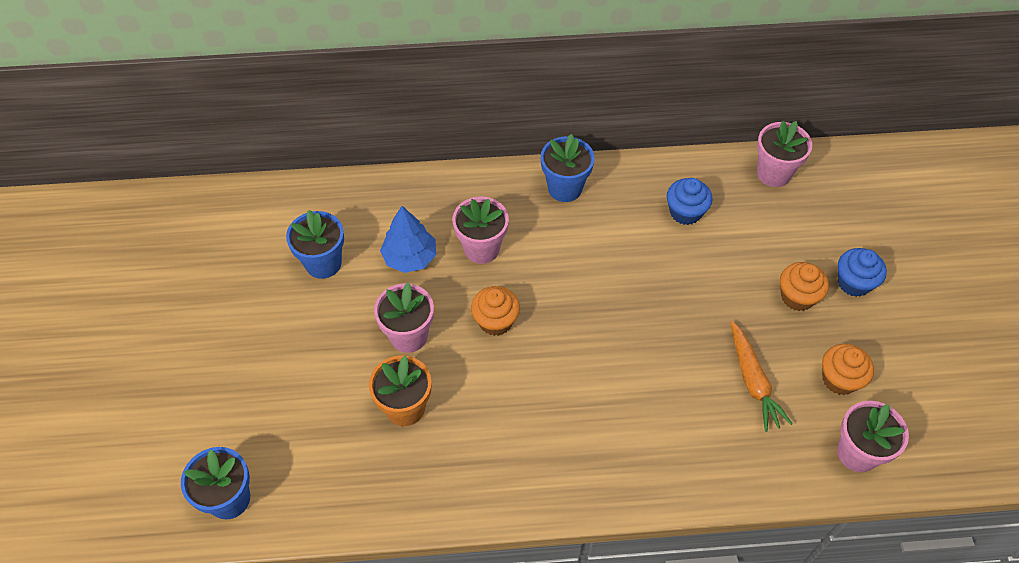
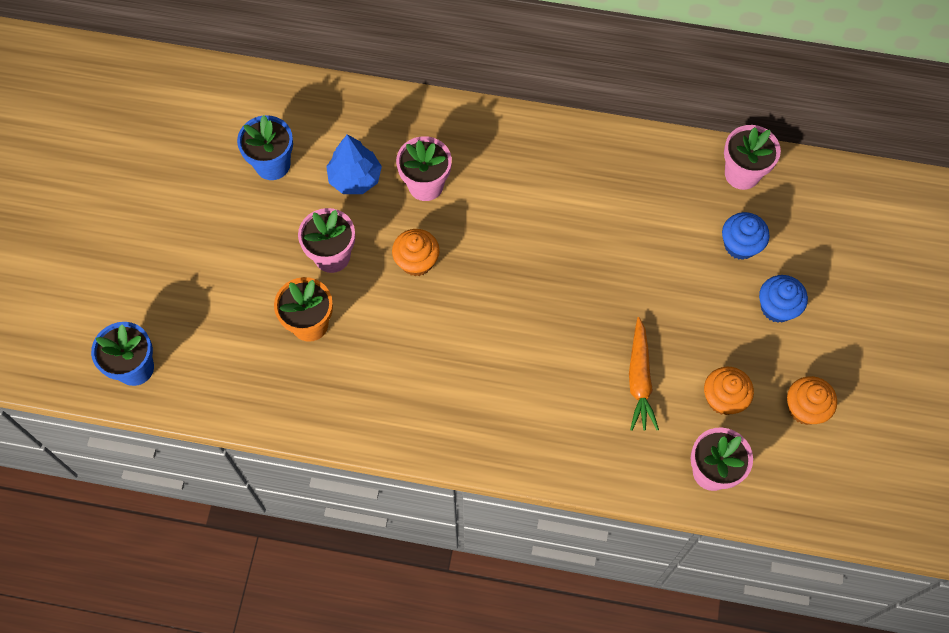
camera: 15 degrees right, 10 degrees up
blue flower pot [541,134,595,202] -> none
blue cupcake [667,178,713,225] -> blue cupcake moved to [722,212,770,260]
orange cupcake [780,262,829,311] -> orange cupcake moved to [787,376,837,425]

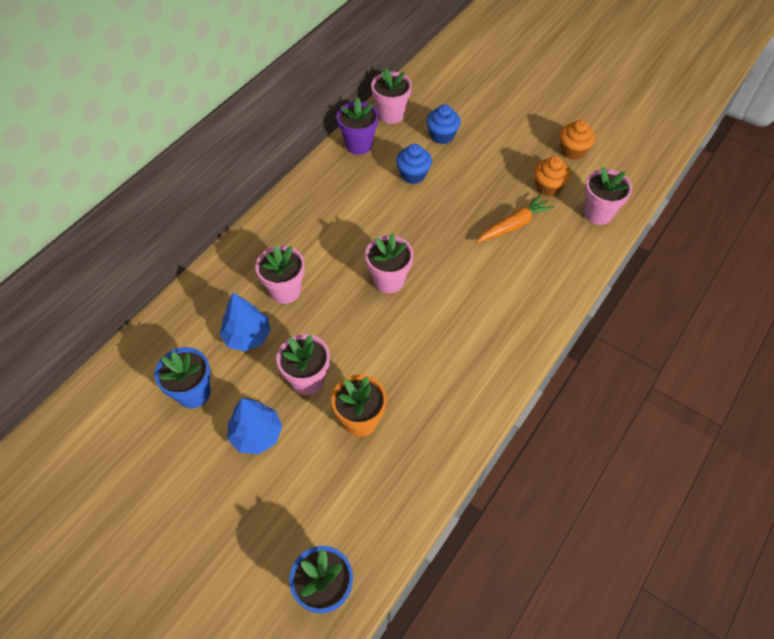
camera: 65 degrees left, 10 degrees down
orange cupcake [392,229,440,276] -> none
orange carrot [629,317,659,431] -> orange carrot turned 60 degrees counterclockwise [476,194,554,243]
blue cupcake [759,275,808,323] -> blue cupcake moved to [396,144,432,184]
none -> blue tree [227,398,283,454]
none -> purple flower pot [337,97,379,155]
none -> pink flower pot [365,234,414,293]

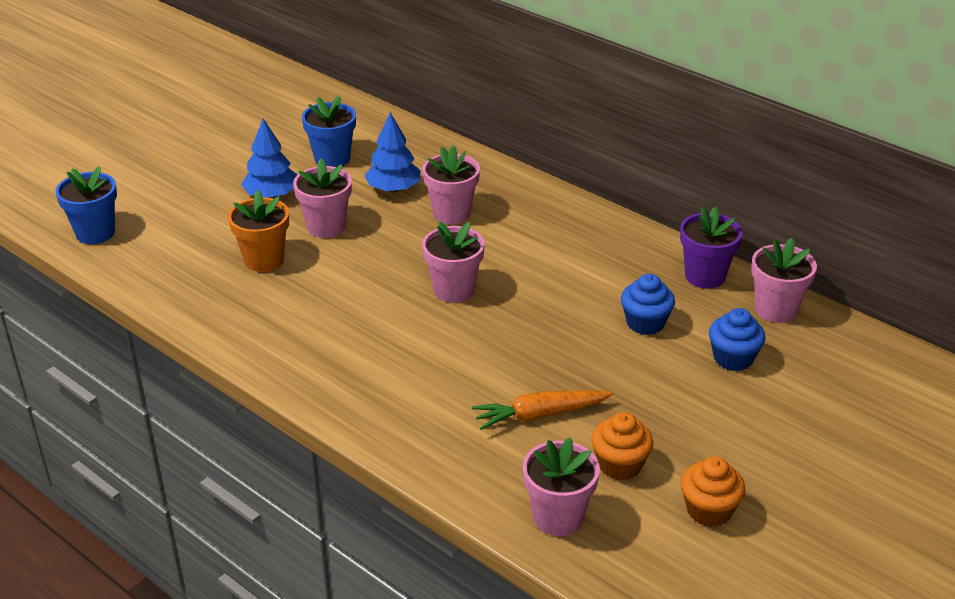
camera: 95 degrees right, 20 degrees down
orange carrot [476,194,554,243] -> orange carrot turned 105 degrees clockwise [472,390,614,430]

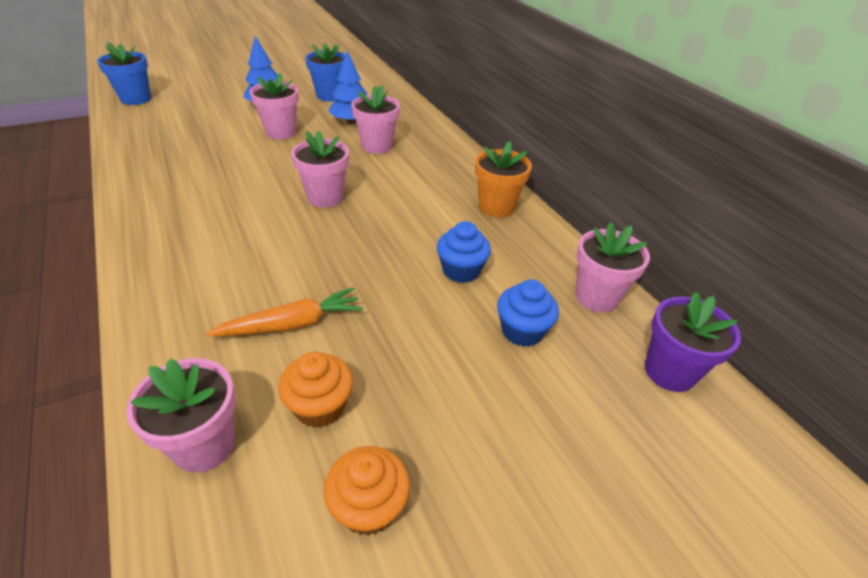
camera: 20 degrees right, 5 degrees up
orange flower pot [228,190,289,272] -> orange flower pot moved to [475,141,532,218]
orange carrot [472,390,614,430] -> orange carrot turned 150 degrees clockwise [206,287,363,336]
purple flower pot [680,206,743,289] -> purple flower pot moved to [645,292,741,392]

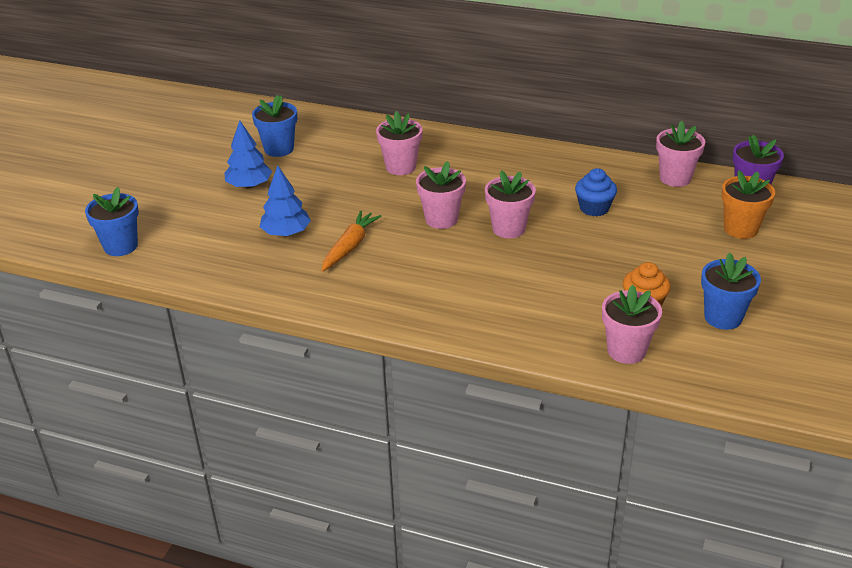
camera: 40 degrees left, 5 degrees down
orange carrot [206,287,363,336] -> orange carrot moved to [321,210,382,272]
pink flower pot [250,73,299,139] -> pink flower pot moved to [485,170,536,238]
orange cupcake [324,446,410,536] -> blue flower pot [701,253,761,330]
blue tree [328,51,367,124] -> blue tree moved to [260,166,311,236]
orange flower pot [475,141,532,218] -> orange flower pot moved to [722,170,775,239]
blue cupcake [497,279,559,347] -> none

